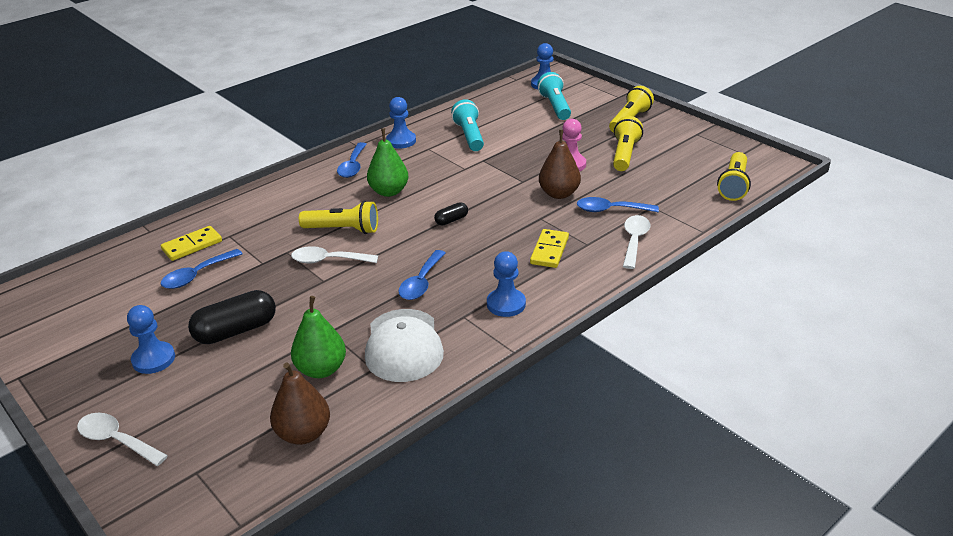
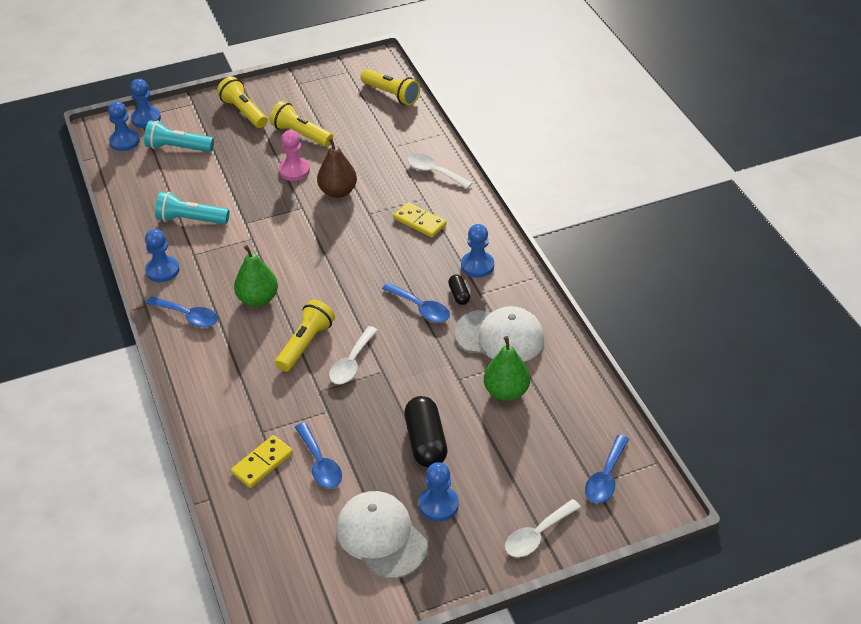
camera: 70 degrees left, 10 degrees up
yellow domino [161,226,222,261] -> yellow domino turned 60 degrees clockwise [231,435,293,488]
brown pear [270,362,330,445] -> none
black capsule [434,202,468,225] -> black capsule moved to [448,274,470,305]
blue spoon [577,197,659,212] -> blue spoon moved to [585,435,629,503]
none -> blue pawn [130,79,161,128]
none -> white cap [336,491,428,579]

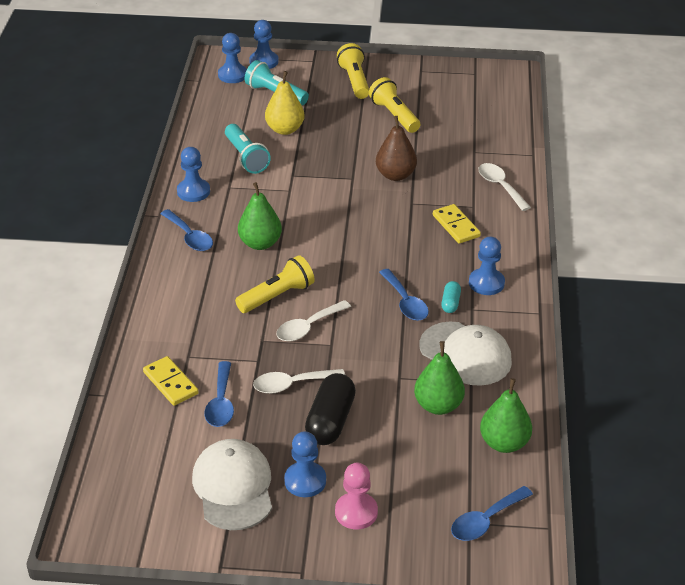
camera: 25 degrees right, 5 degrees down
turquoise flashlight [155,192,229,224] -> turquoise flashlight turned 150 degrees counterclockwise [225,124,271,174]
yellow domino [231,435,293,488] -> yellow domino turned 75 degrees clockwise [143,356,199,406]
pink pawn [279,130,310,181] -> pink pawn moved to [335,463,378,529]
yellow flashlight [360,69,420,106] -> none
black capsule [448,274,470,305] -> turquoise capsule [441,281,461,313]
white spoon [505,499,581,557] -> white spoon moved to [253,369,345,394]
none -> yellow pear [265,71,304,135]
none -> green pear [480,378,532,453]

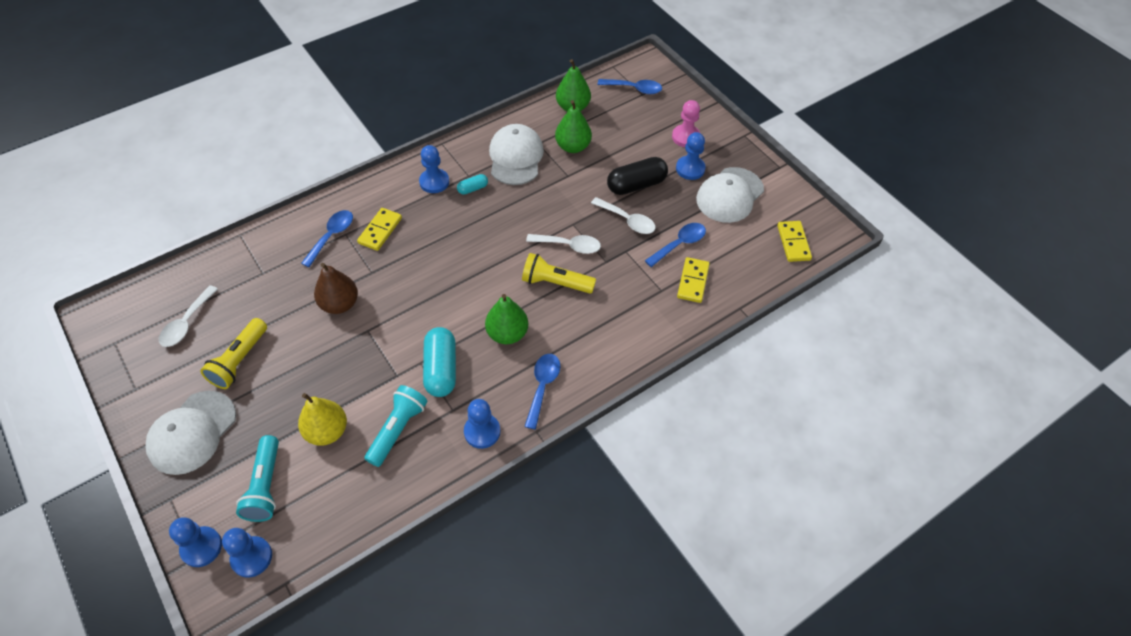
camera: 130 degrees left, 15 degrees up
yellow flashlight [337,43,369,99] -> white cap [145,391,236,475]
blue spoon [379,269,429,321] -> blue spoon moved to [301,210,353,267]
white spoon [478,163,531,211] -> white spoon moved to [159,285,218,347]
none -> turquoise capsule [423,327,456,397]
none -> yellow domino [777,221,812,262]

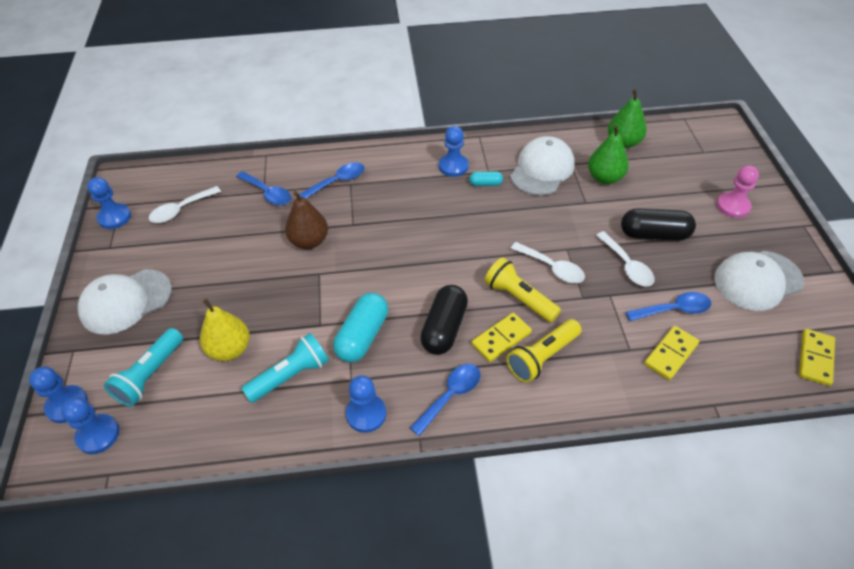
camera: 30 degrees right, 5 degrees down
yellow flashlight [200,318,267,389] -> yellow flashlight moved to [506,319,582,383]
yellow domino [357,208,402,251] -> yellow domino moved to [471,313,532,362]
green pear [485,294,528,344] -> black capsule [420,285,468,355]
blue spoon [597,79,662,94] -> blue spoon moved to [236,171,291,206]
blue pawn [676,132,706,180] -> blue pawn moved to [87,177,131,229]

